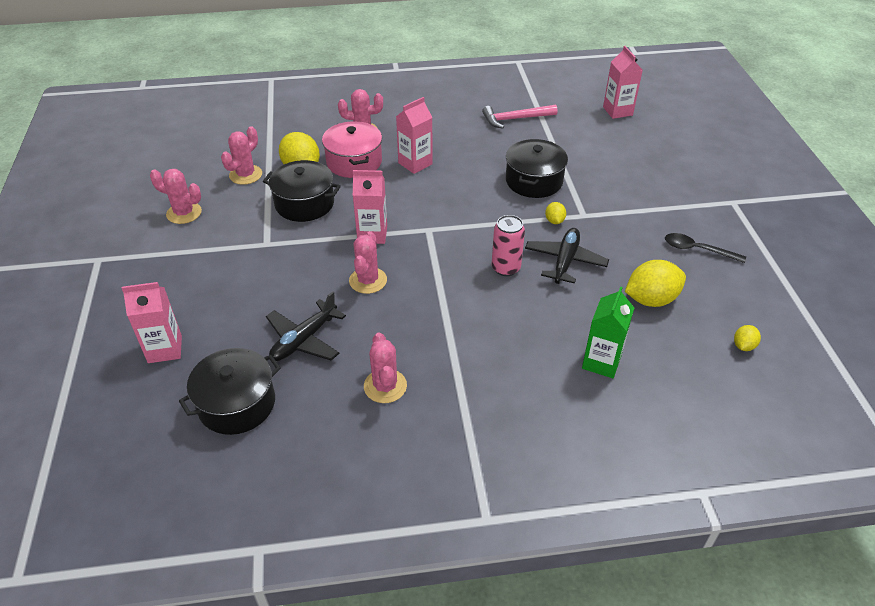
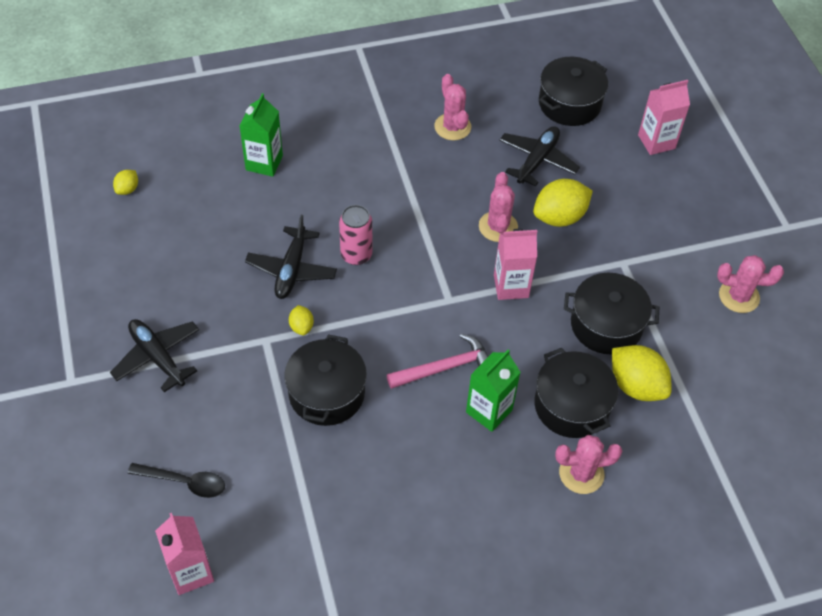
camera: 170 degrees right, 10 degrees up
pink cactus [221,126,262,185] -> none
pink pot [322,121,382,178] -> black pot [535,348,618,438]
pink carton [396,97,433,174] -> green carton [466,349,521,432]
pink hammer [482,104,558,129] -> pink hammer moved to [386,334,489,389]
yellow lemon [625,260,686,307] -> yellow lemon moved to [533,179,593,227]
black spoon [665,233,746,263] -> black spoon moved to [128,463,225,498]
none -> black plane [110,319,199,392]

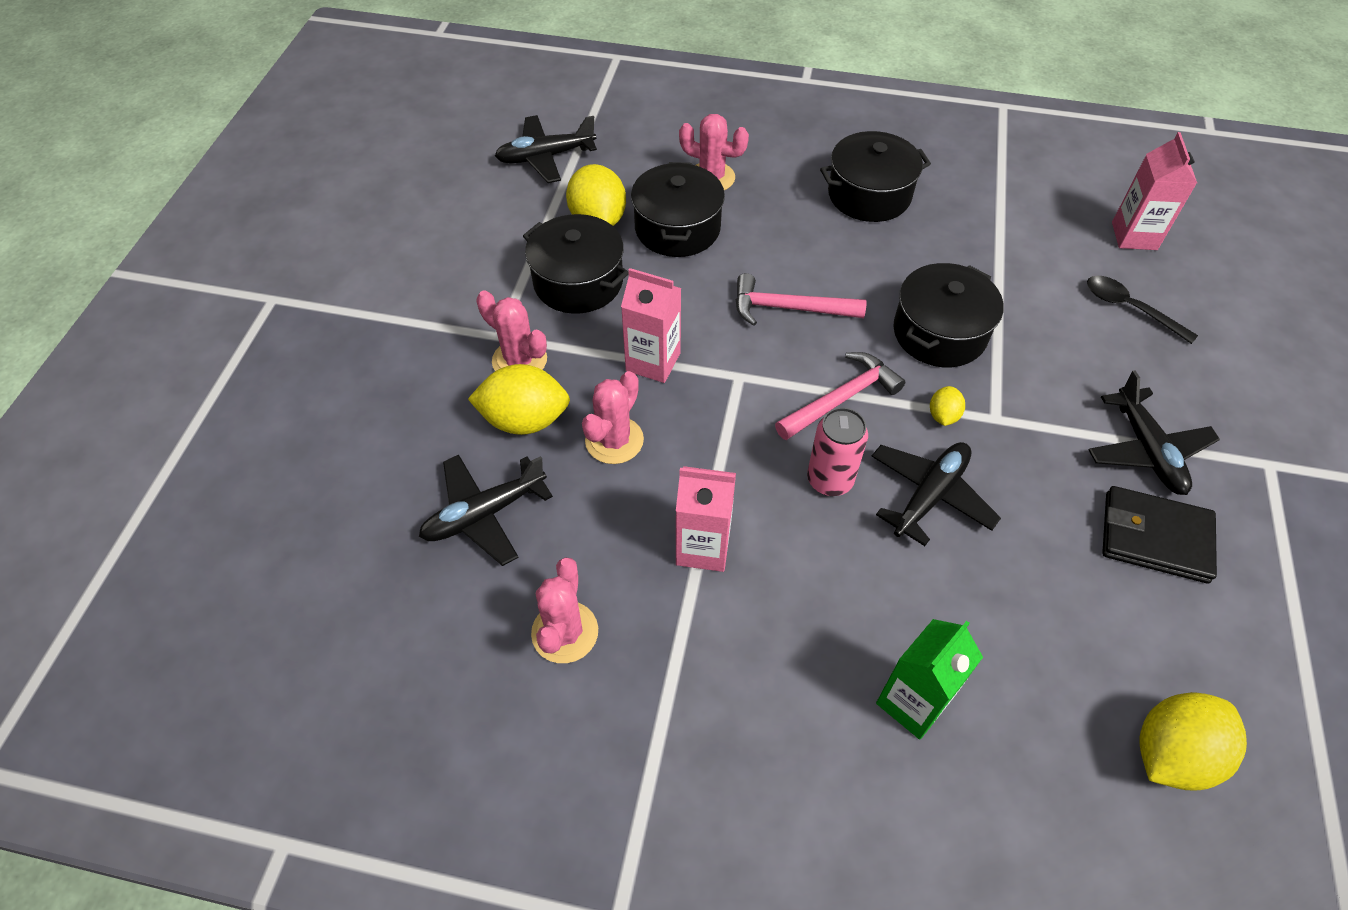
camera: 150 degrees left, 0 degrees up
yellow lemon [113,170,138,195] -> yellow lemon [1139,692,1247,790], size x2.01
green carton [466,349,521,432] -> none
black pot [539,57,608,126] -> black pot moved to [820,131,931,222]
pink carton [638,80,690,155] -> pink carton moved to [676,466,736,572]
pink cactus [717,255,784,313] -> pink cactus moved to [476,290,547,371]
none -> black plane [495,115,597,183]
none -> pink hammer [775,352,905,440]
none -> black wallet [1102,486,1217,584]

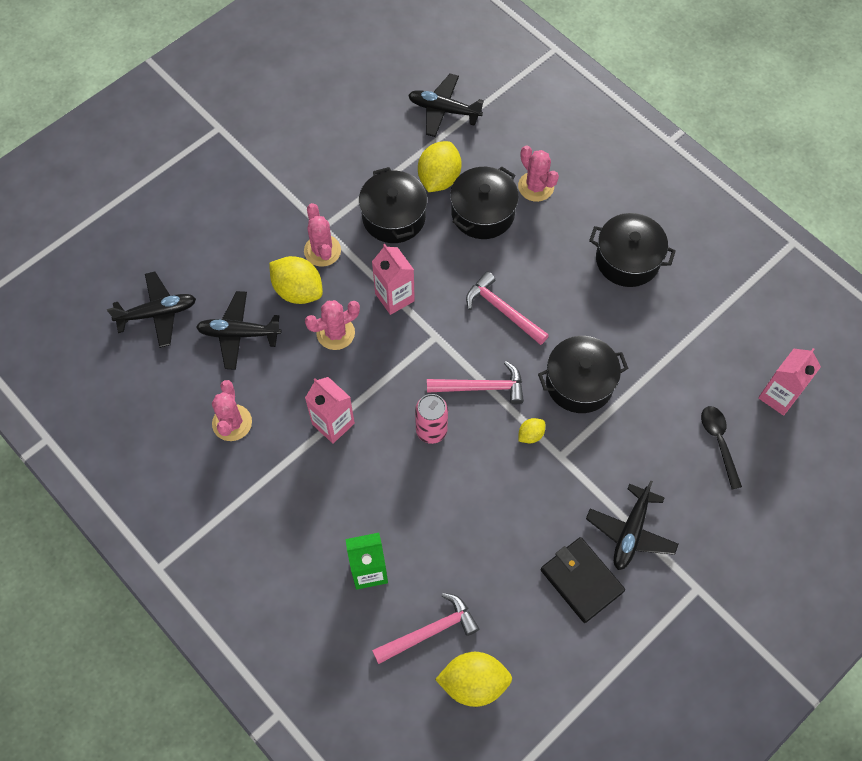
camera: 35 degrees right, 10 degrees up
pink cactus [531,557,598,663] -> pink cactus turned 45 degrees counterclockwise [212,380,252,441]
black plane [871,442,1001,546] -> black plane moved to [107,271,196,348]
none -> pink hammer [372,593,479,664]

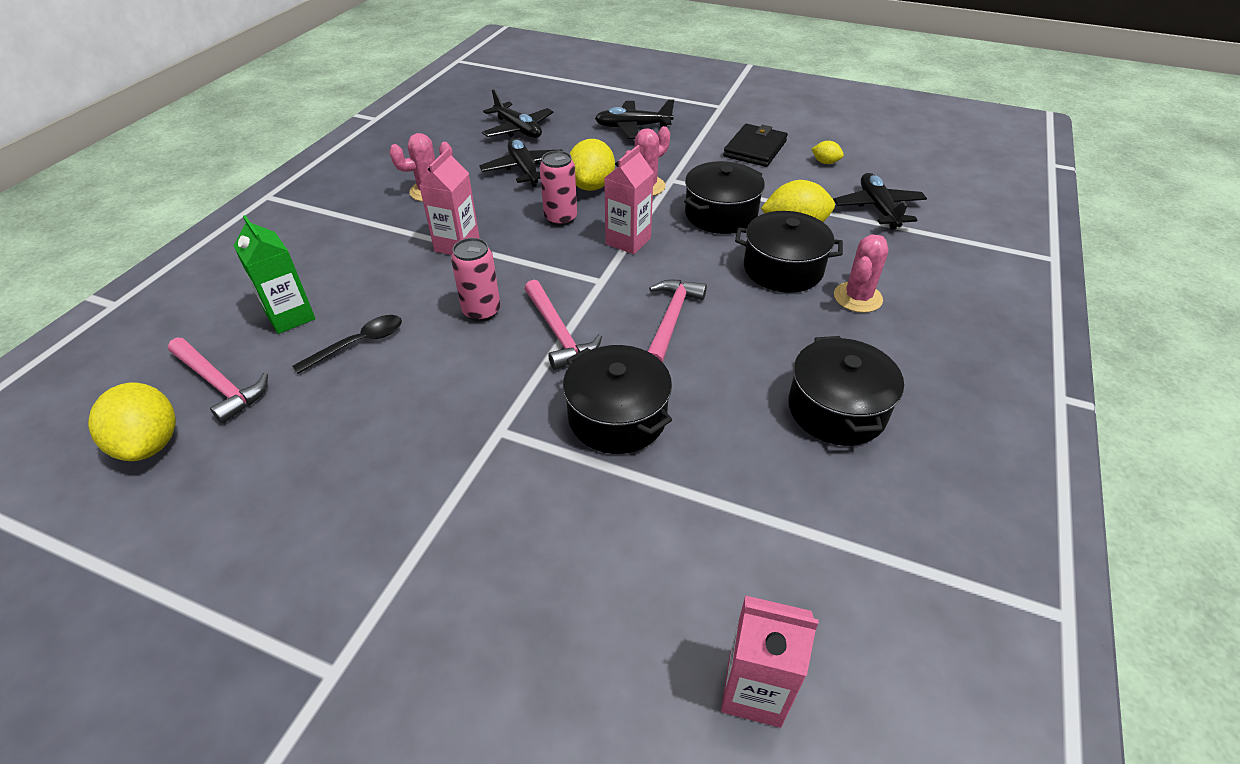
camera: 65 degrees right, 20 degrees down
pink cactus [305,300,360,350] -> pink can [540,151,577,226]
yellow lemon [518,418,545,443] -> yellow lemon moved to [812,141,844,164]
black wallet [541,537,625,623] -> black wallet moved to [723,124,788,167]
black plane [586,481,679,570] -> black plane moved to [595,99,674,139]
black spoon [701,406,742,489] -> black spoon moved to [292,315,402,374]

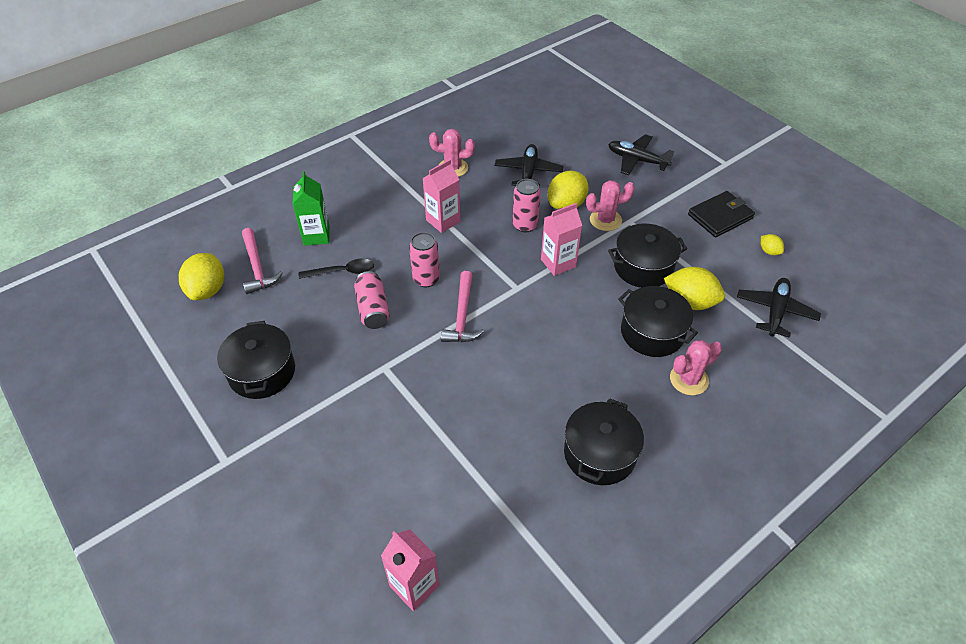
camera: 30 degrees right, 5 degrees up
black plane [482,89,553,138] -> none
black pot [563,345,672,454] -> black pot moved to [217,321,295,399]
pink hammer [648,280,707,362] -> none
none -> pink can [354,271,390,329]

